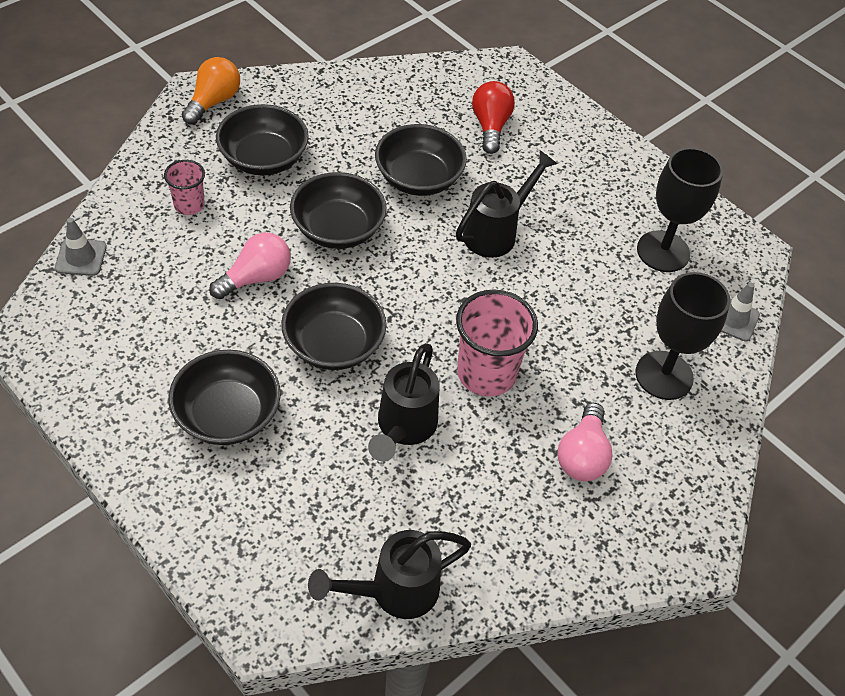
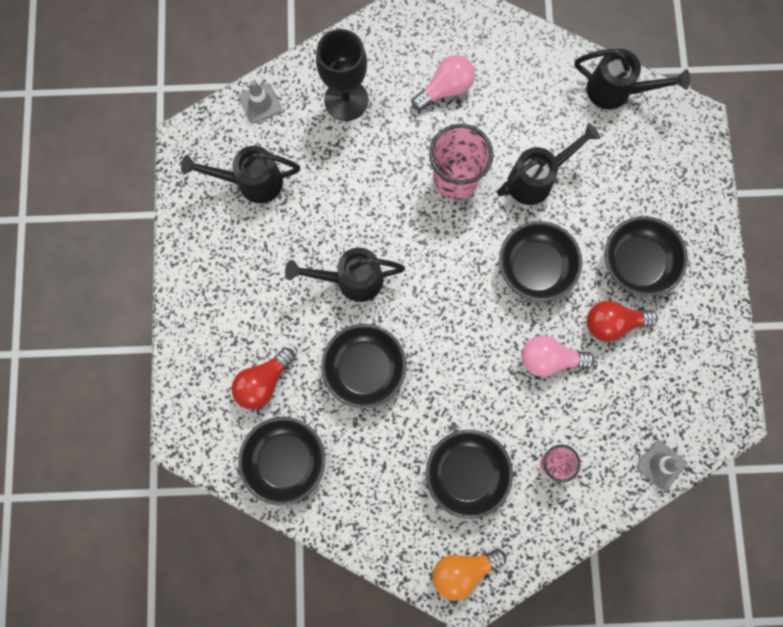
camera: 135 degrees left, 25 degrees up
black bowl [290,172,387,249] -> black bowl moved to [238,417,325,505]
black goblet [637,147,723,272] -> black watering can [181,146,300,203]
none -> red light bulb [587,301,658,342]

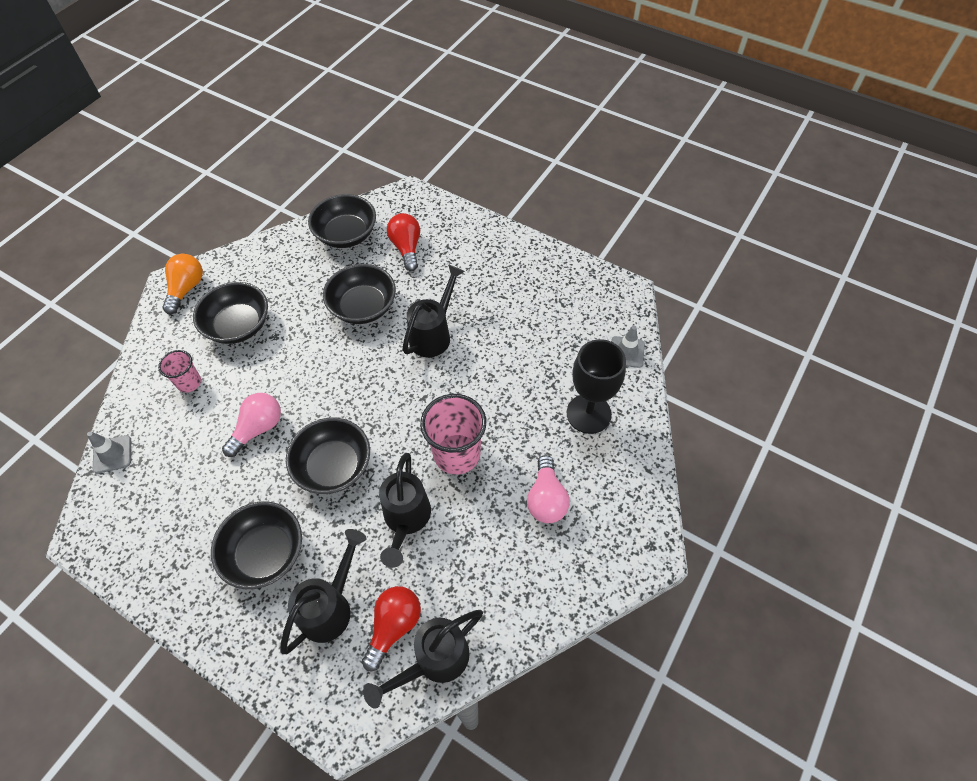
camera: 125 degrees right, 20 degrees down
black watering can [181,146,300,203] -> black watering can moved to [280,529,367,654]
red light bulb [587,301,658,342] -> red light bulb moved to [362,586,421,671]

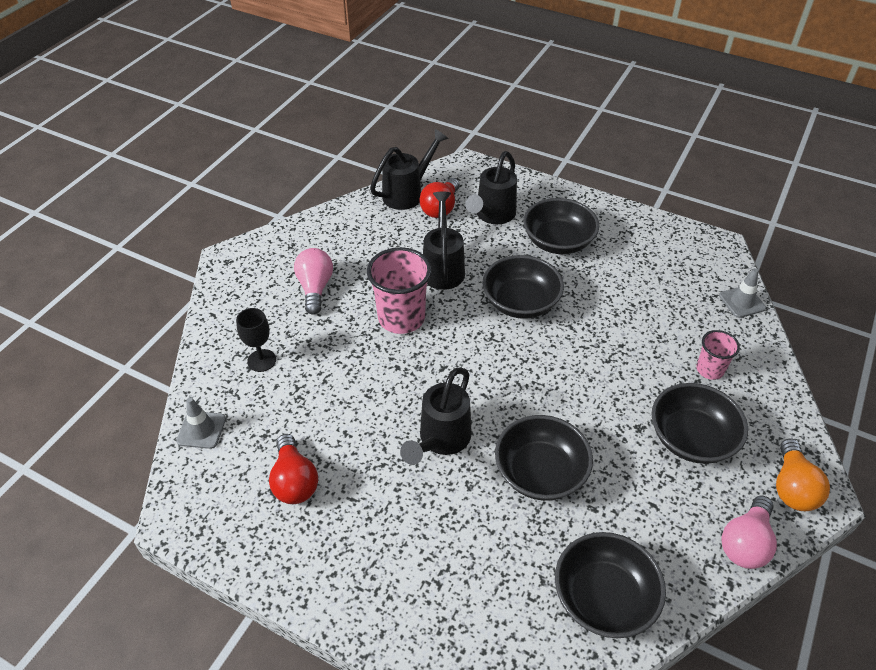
camera: 175 degrees right, 10 degrees down
pink light bulb [222,393,281,457] -> pink light bulb moved to [722,496,777,569]
red light bulb [387,213,420,271] -> red light bulb moved to [269,434,318,504]
black goblet [567,339,626,434] -> black goblet [236,308,276,372], size x0.59

